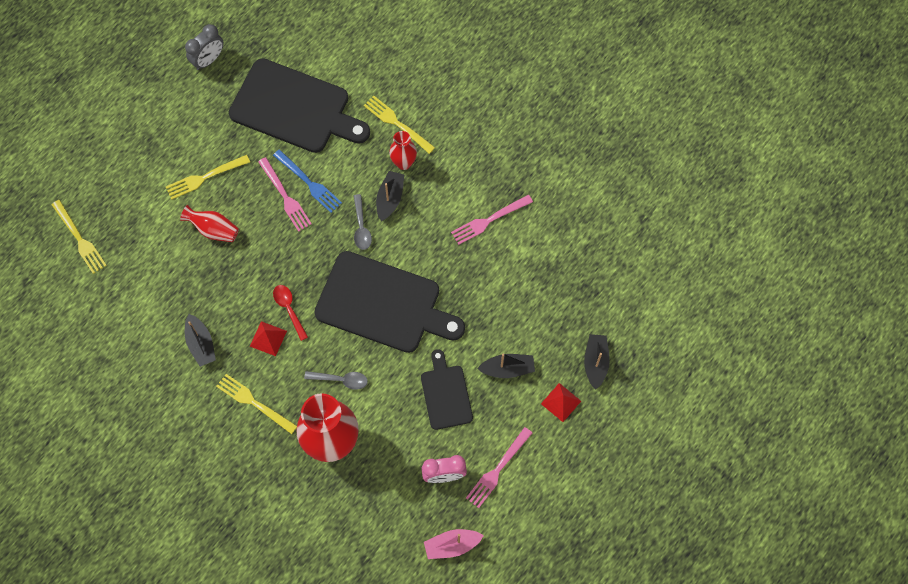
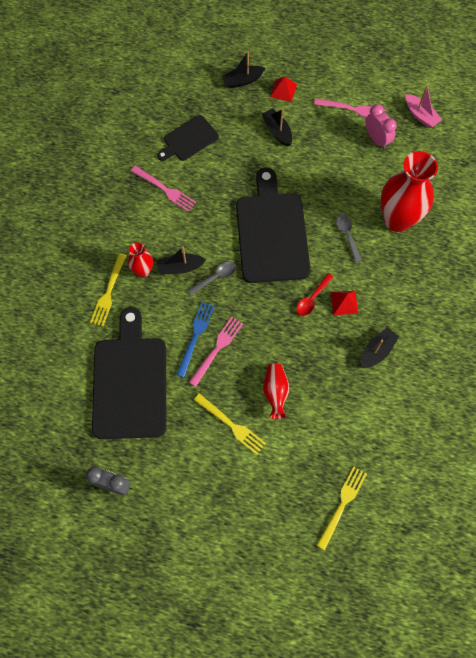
camera: 115 degrees left, 0 degrees up
yellow fork [216,374,297,434] -> none
black cutting board [421,349,473,430] -> black cutting board moved to [157,115,219,161]

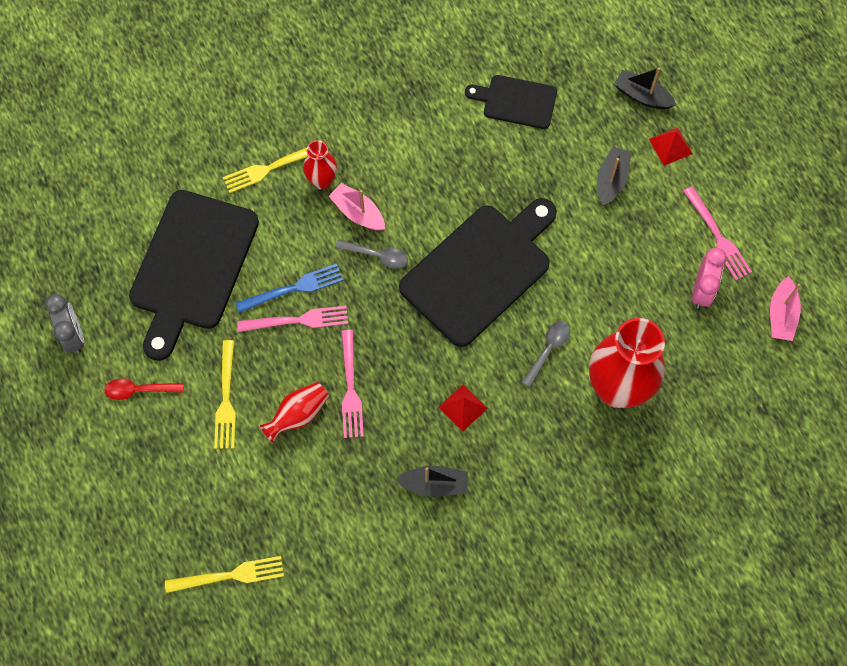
camera: 50 degrees right, 0 degrees up
black cutting board [92,307,166,439] -> black cutting board turned 150 degrees clockwise [129,190,259,361]
pink fork [131,166,196,212] -> pink fork moved to [341,330,364,438]
black boat [157,246,206,274] -> pink boat [329,183,385,231]
red spoon [296,273,333,316] -> red spoon moved to [104,378,183,400]

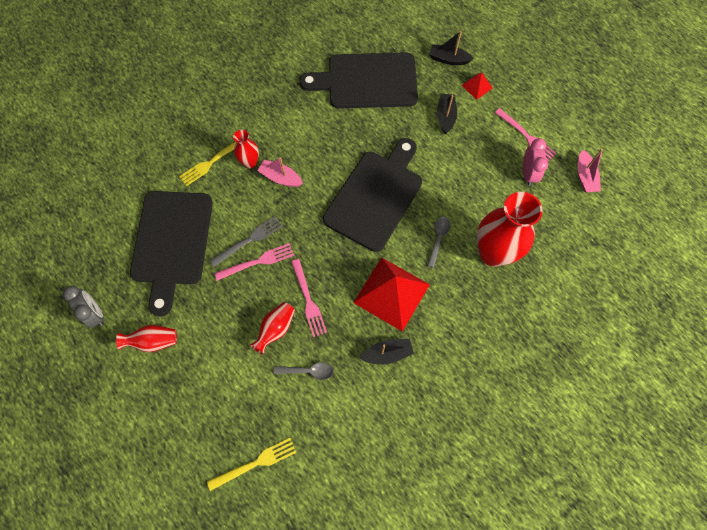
camera: 15 degrees left, 0 degrees up
red spoon [104,378,183,400] -> red vase [116,325,177,352]
yellow fork [214,340,236,449] -> none
blue fork [236,264,343,313] -> grey fork [210,216,283,267]
grey spoon [335,240,408,269] -> grey spoon moved to [274,362,334,380]
red pyramid [438,384,488,432] -> red pyramid [353,257,430,332], size x2.20
black cutting board [465,75,557,129] -> black cutting board [299,52,418,108], size x1.87

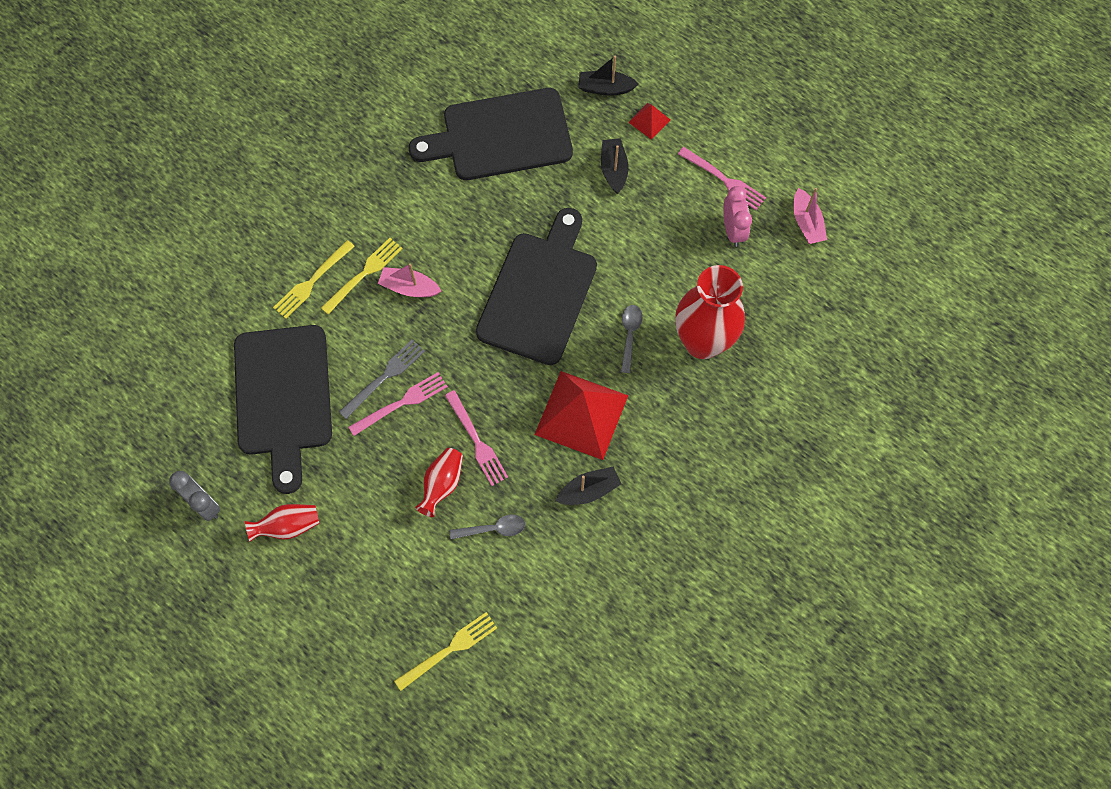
camera: 10 degrees left, 0 degrees up
red vase [233,130,259,169] -> yellow fork [321,238,403,315]

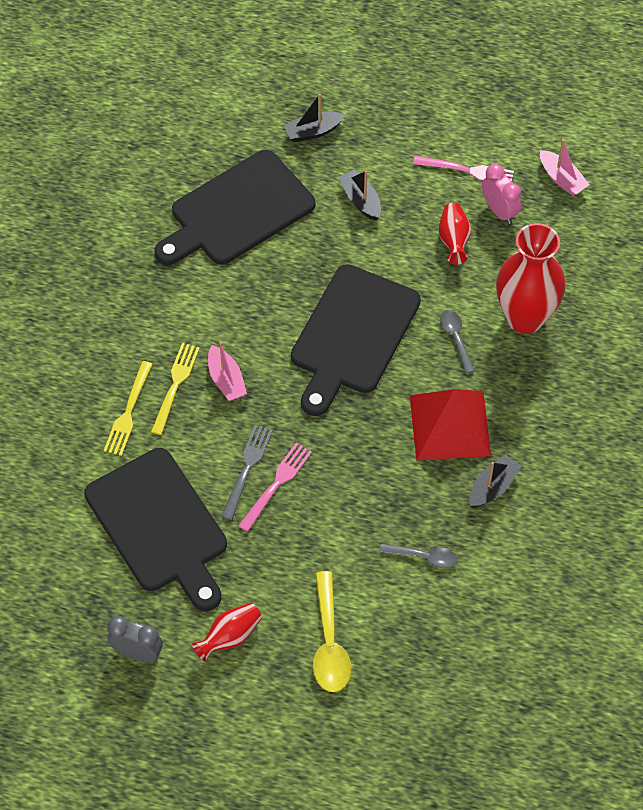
camera: 25 degrees left, 10 degrees down
pink boat [378,263,441,297] -> pink boat turned 105 degrees counterclockwise [208,342,247,401]
yellow fork [394,612,497,691] -> none
red vase [415,448,463,517] -> red vase moved to [439,203,471,265]
pink fork [445,390,508,486] -> none
grey spoon [449,515,525,539] -> grey spoon turned 45 degrees clockwise [380,544,458,568]
black cutting board [476,208,597,365] -> black cutting board turned 150 degrees counterclockwise [291,264,421,416]
red pyramid [628,103,670,140] -> none
none -> yellow spoon [313,571,351,692]

